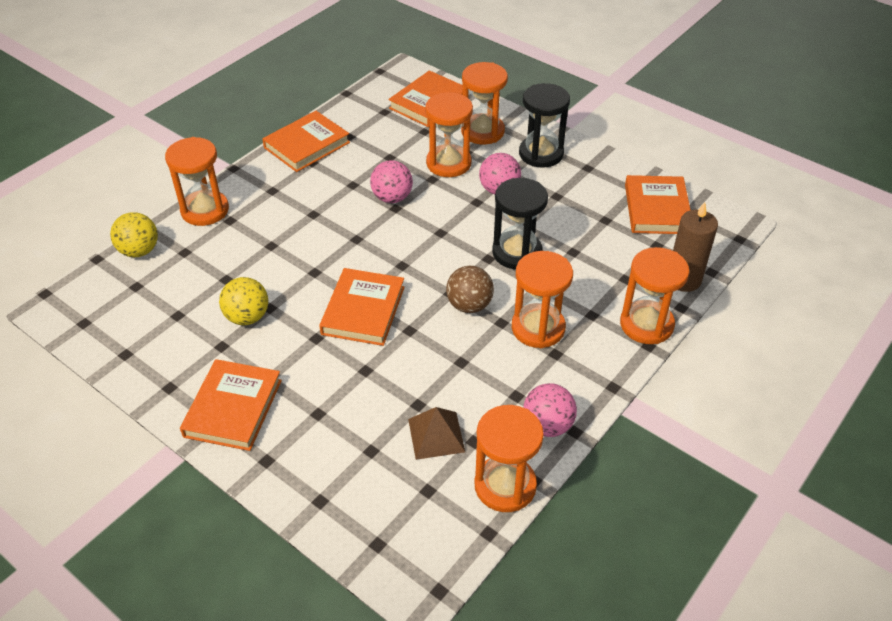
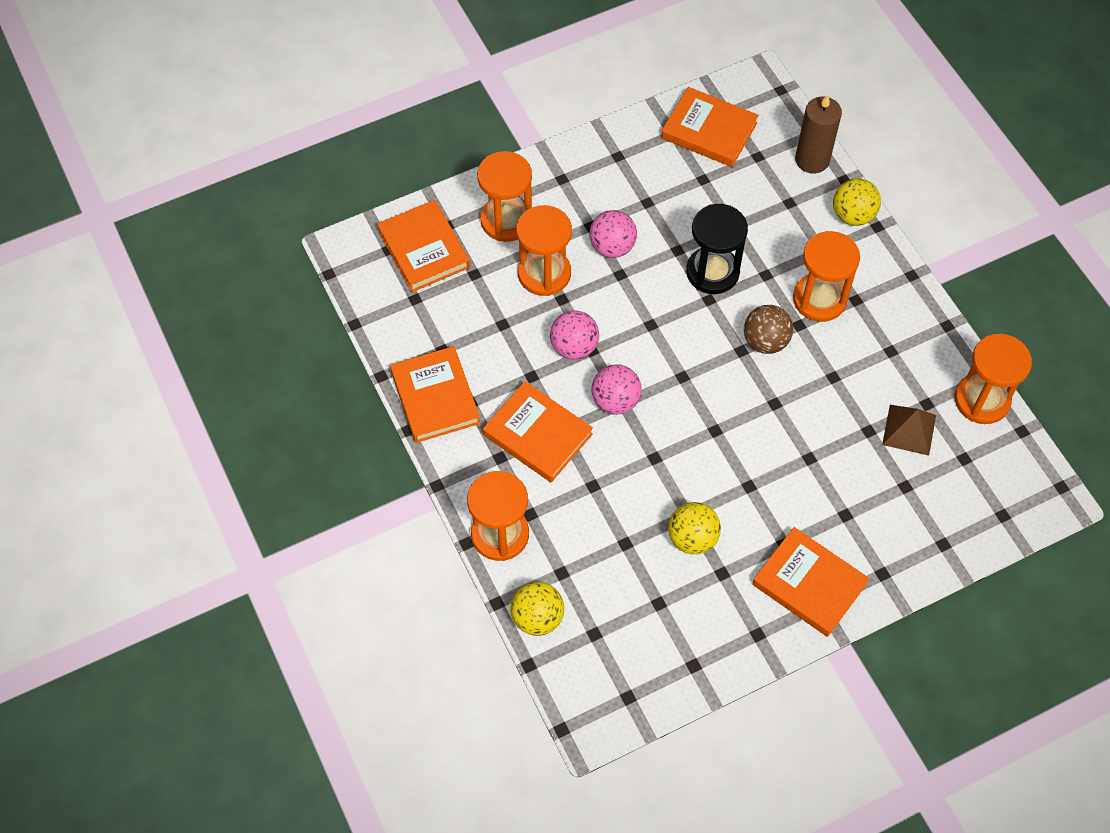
camera: 65 degrees left, 15 degrees up
orange book [319,268,405,346] -> orange book moved to [483,381,593,482]
black hourglass [519,83,570,168] -> none
pink ball [523,383,577,437] -> pink ball moved to [591,364,642,415]
orange hourglass [620,247,689,344] -> yellow ball [833,178,881,226]

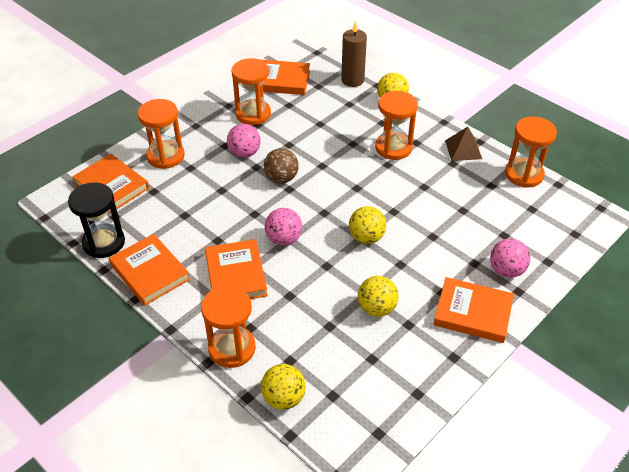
camera: 20 degrees left, 15 degrees down
orange book [483,381,593,482] -> orange book turned 60 degrees clockwise [205,239,268,299]
orange hourglass [516,205,572,296] -> orange hourglass moved to [231,58,271,125]
pink ball [550,311,599,360] -> pink ball moved to [490,239,530,278]
black hourglass [686,204,748,294] -> black hourglass moved to [68,182,125,258]
brown ball [744,305,793,354] -> brown ball moved to [264,148,299,183]
brown pyramid [882,405,936,456] -> brown pyramid moved to [445,127,482,161]
none -> yellow ball [349,206,386,244]

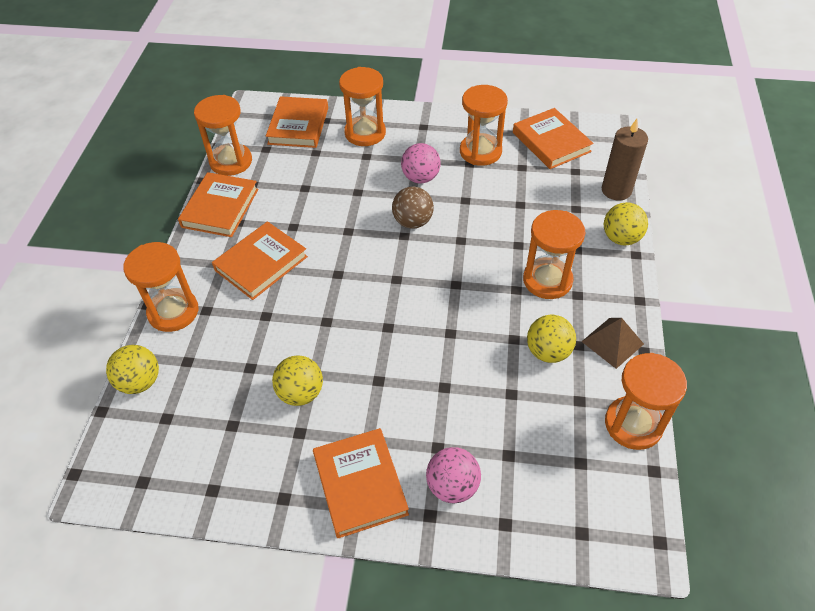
camera: 55 degrees right, 5 degrees up
black hourglass [68,182,125,258] -> orange hourglass [194,95,252,176]
pink ball [265,208,302,245] -> none
yellow ball [349,206,386,244] -> yellow ball moved to [527,315,576,363]

